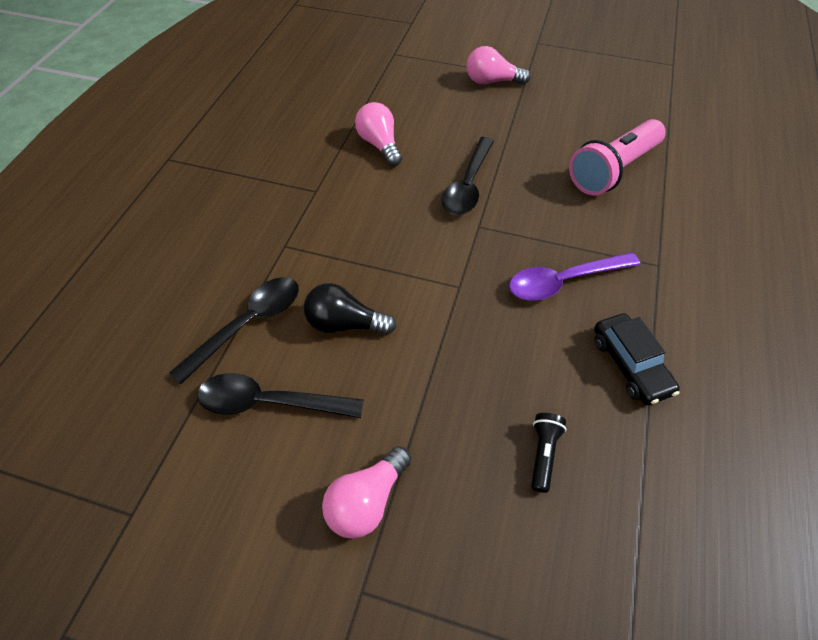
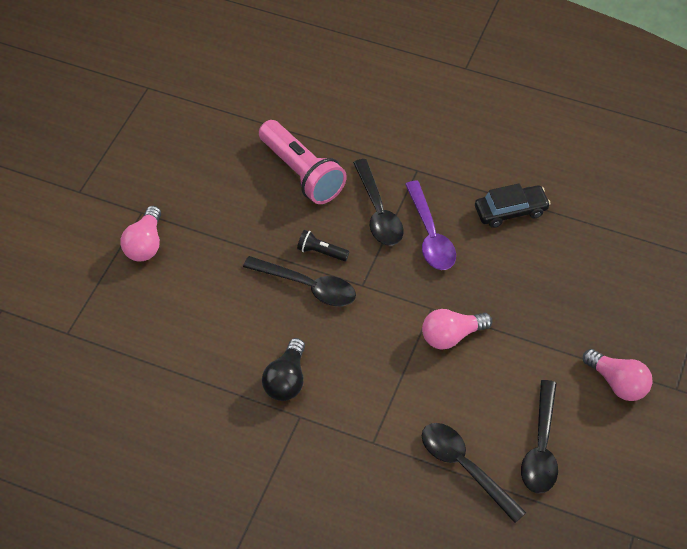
camera: 85 degrees left, 0 degrees up
black light bulb [304,283,396,335] -> black light bulb moved to [262,338,305,401]
pink light bulb [355,102,402,166] -> pink light bulb moved to [422,309,492,350]
black flashlight [531,413,567,493] -> black flashlight moved to [297,230,349,261]
none -> black spoon [353,159,404,246]

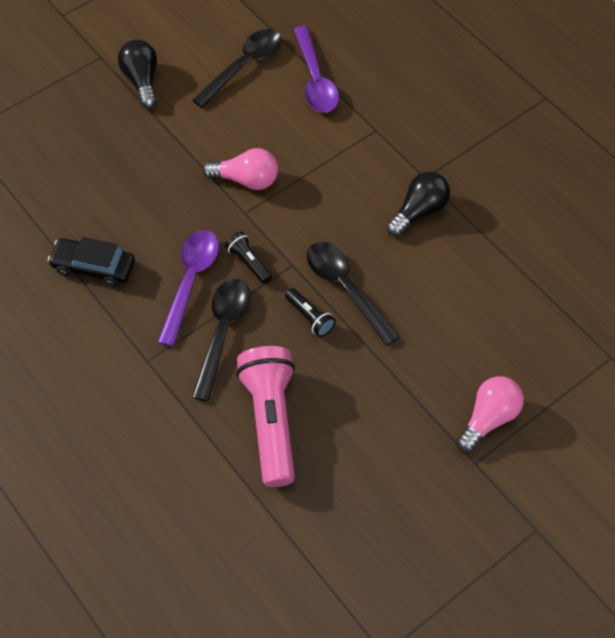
camera: 150 degrees left, 5 degrees up
black spoon [422,423,526,523] -> purple spoon [294,26,339,113]
pink light bulb [583,349,653,401] -> black light bulb [118,40,157,109]
none -> black flashlight [225,232,272,284]

